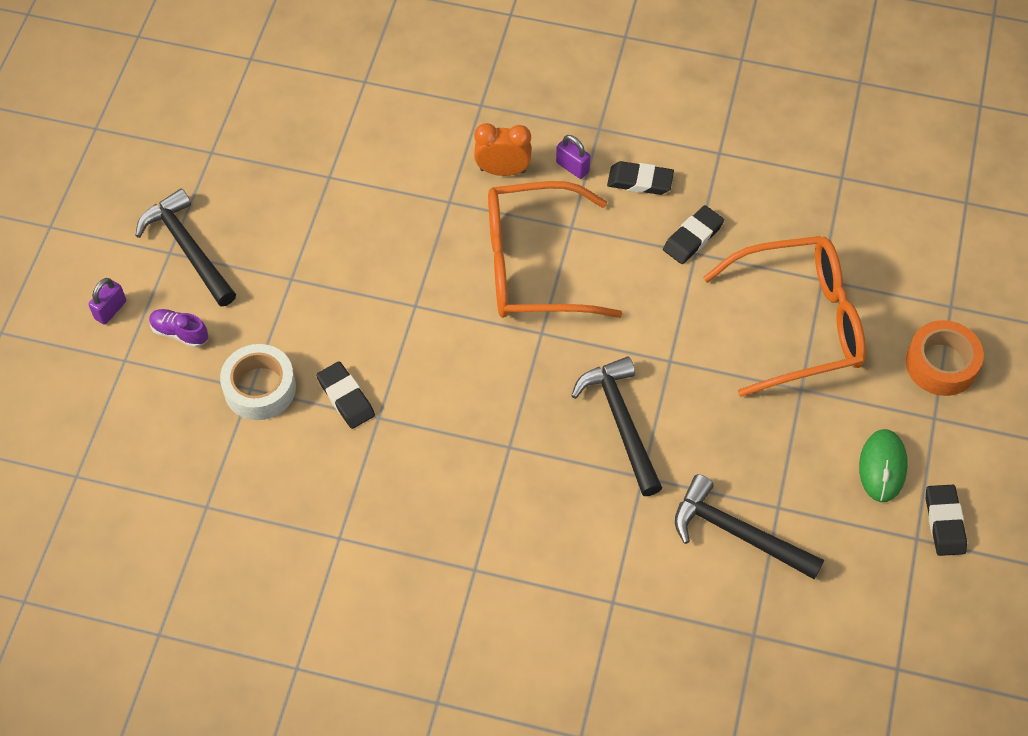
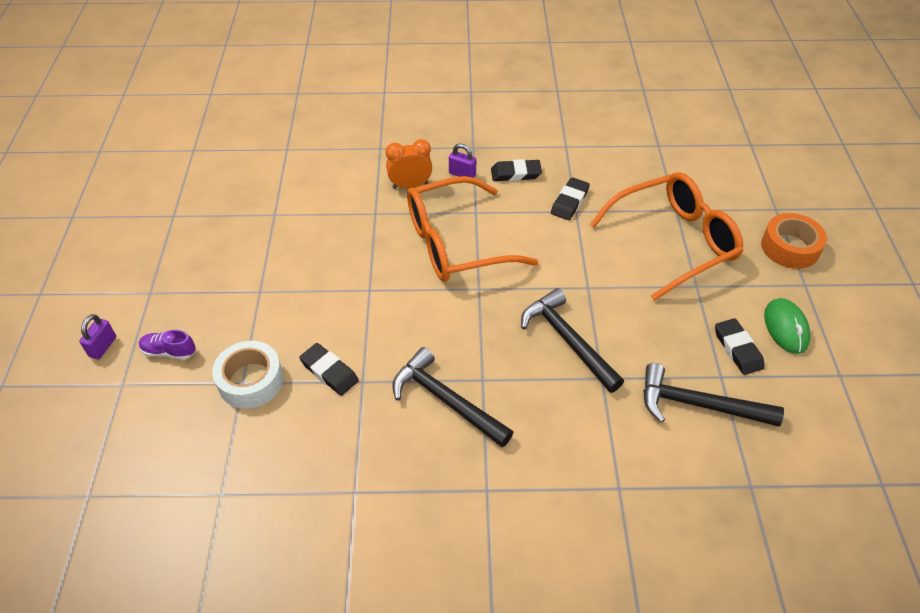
camera: 15 degrees left, 10 degrees down
black hammer [135,188,236,306] -> black hammer moved to [392,347,513,447]
black eraser [926,485,967,556] -> black eraser moved to [715,318,765,375]

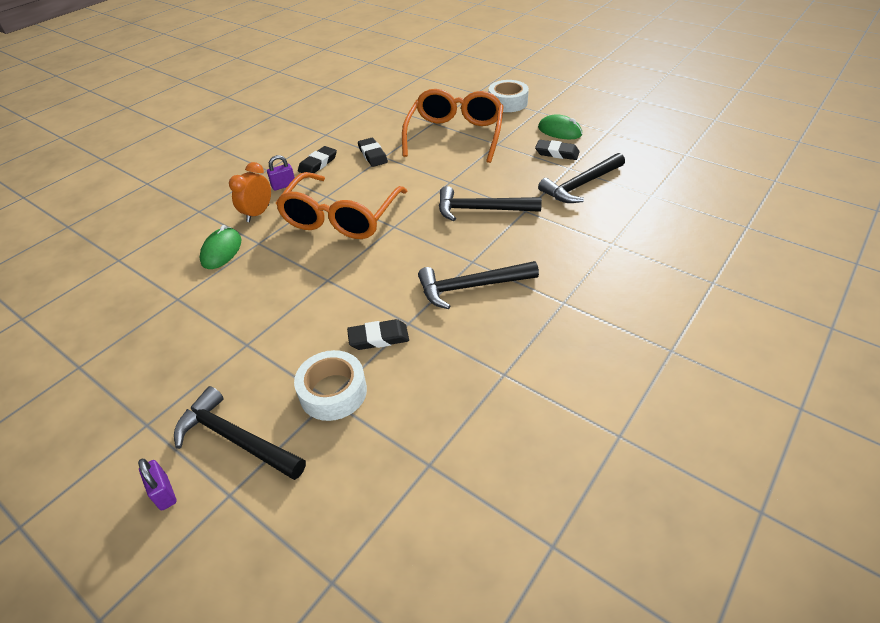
camera: 50 degrees left, 5 degrees down
purple shoe [139,330,196,360] -> black hammer [174,386,306,480]
orange tape [761,213,827,269] -> white tape [488,80,529,112]
none -> green mouse [200,225,241,269]

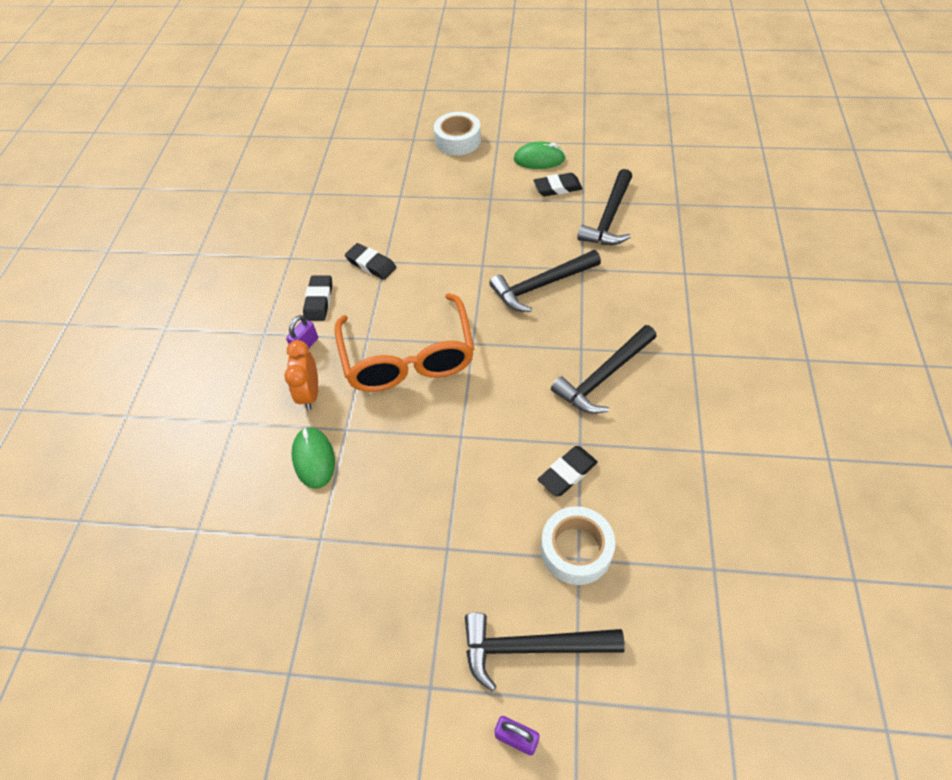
camera: 30 degrees left, 10 degrees up
orange glasses [402,89,504,163] -> none

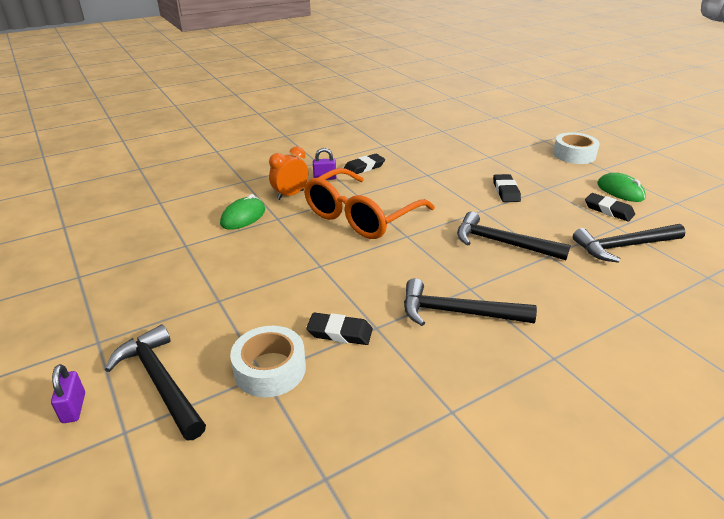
camera: 50 degrees right, 20 degrees down
black eraser [345,243,396,280] -> black eraser moved to [493,174,521,202]

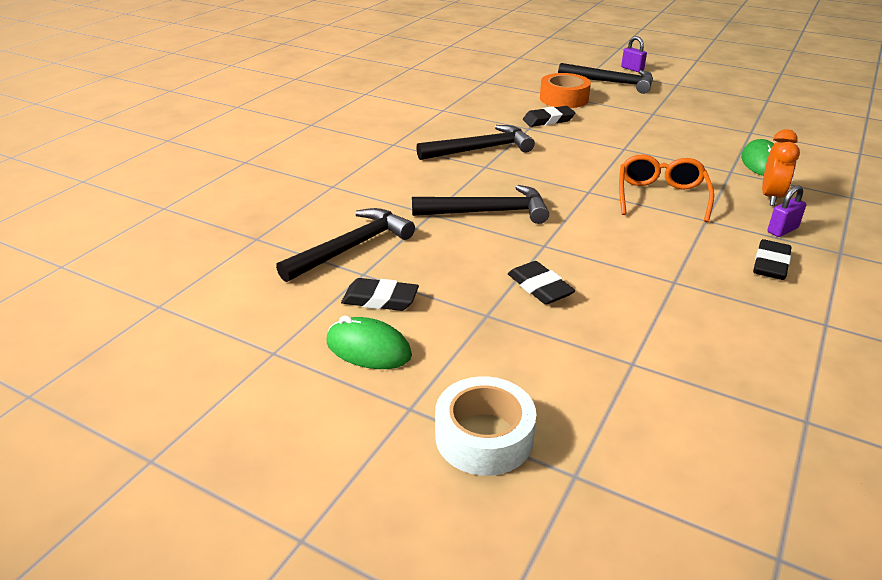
camera: 150 degrees right, 0 degrees up
white tape [230,326,306,398] -> orange tape [540,73,591,108]
orange glasses [304,168,435,239] -> orange glasses [619,155,714,222], size x0.64

